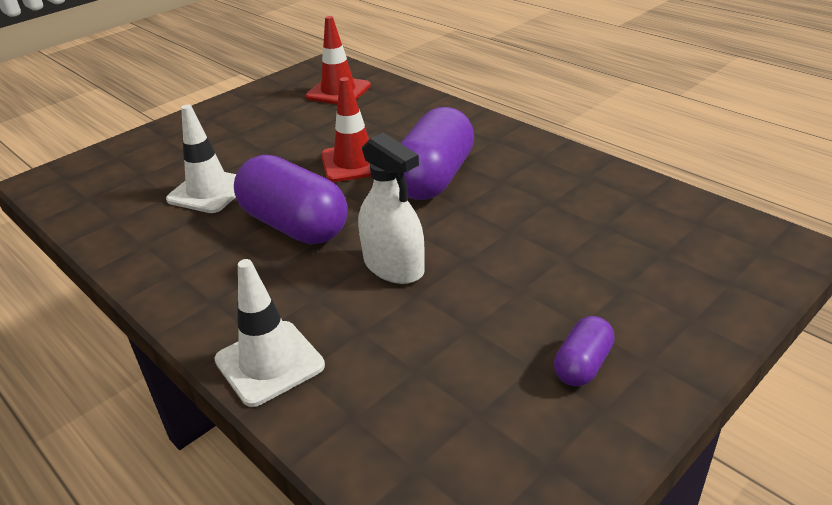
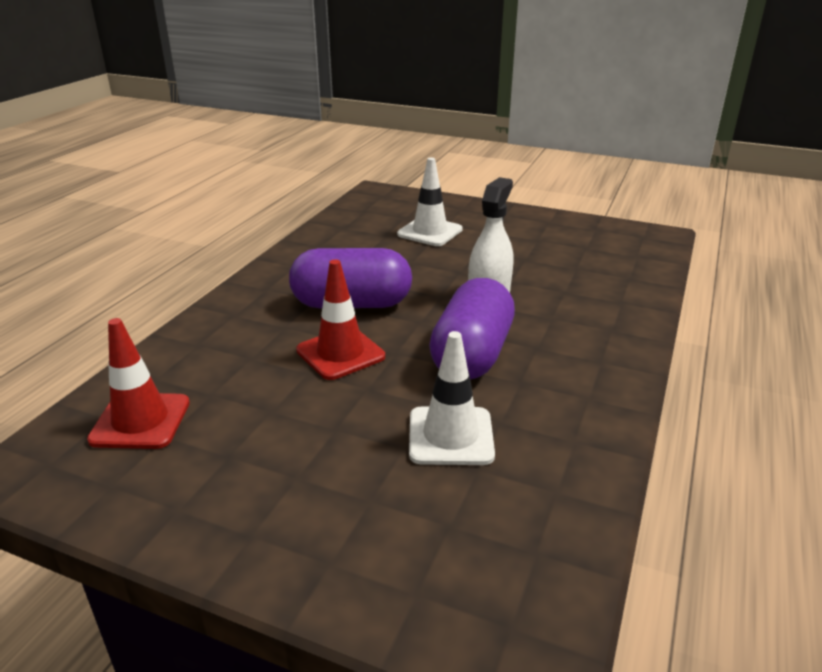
camera: 115 degrees left, 5 degrees down
white traffic cone [214,259,325,407] -> white traffic cone moved to [397,158,463,246]
purple capsule [554,316,615,386] -> none

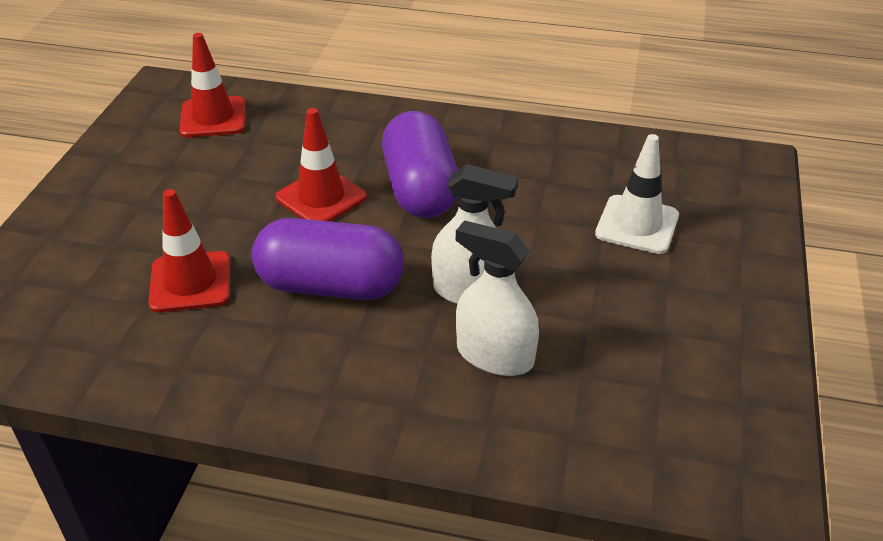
camera: 80 degrees right, 10 degrees up
white traffic cone [409,331,495,465] -> red traffic cone [148,189,230,313]
none -> white spray bottle [456,220,539,376]

